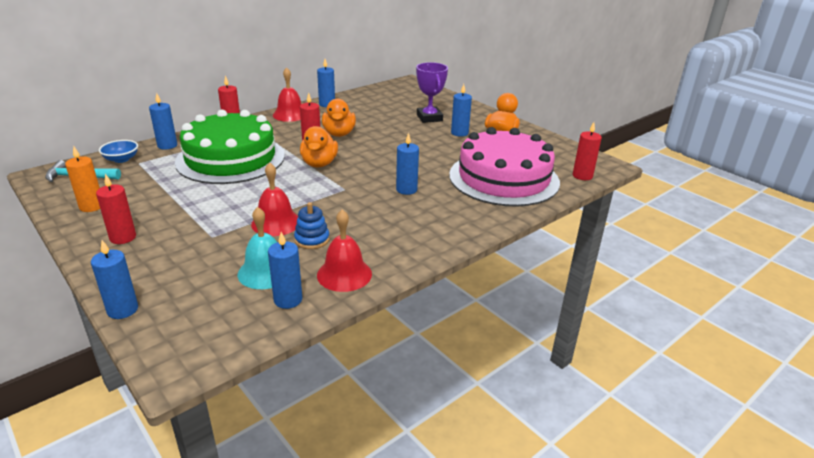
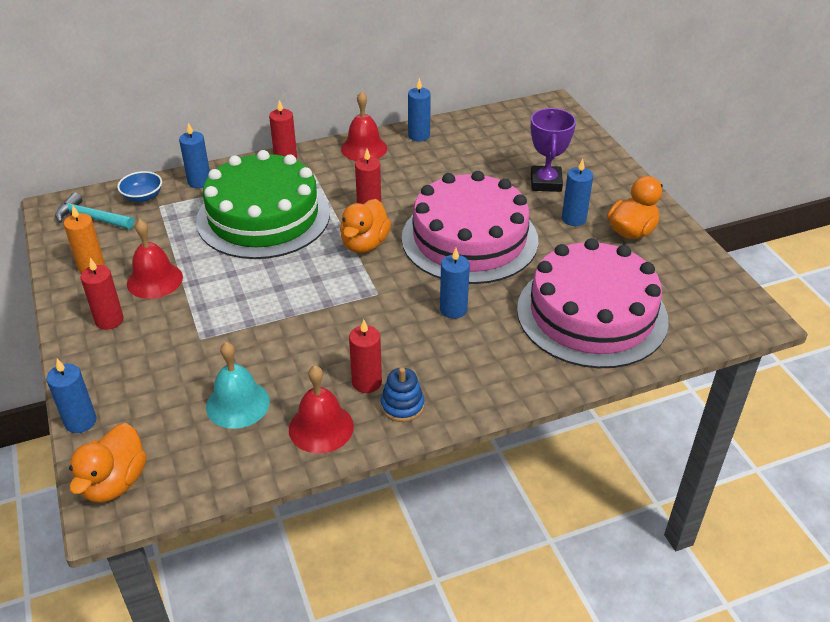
camera: 20 degrees right, 10 degrees up
red bell [251,162,298,236] -> red bell moved to [127,219,183,299]
blue candle [268,232,302,309] -> none
blue stacking toy [294,202,330,249] -> blue stacking toy moved to [381,367,424,422]
orange duck [322,99,356,137] -> orange duck moved to [69,423,147,503]
red candle [573,122,602,180] -> red candle moved to [349,320,382,393]
none -> pink cake [402,171,538,284]

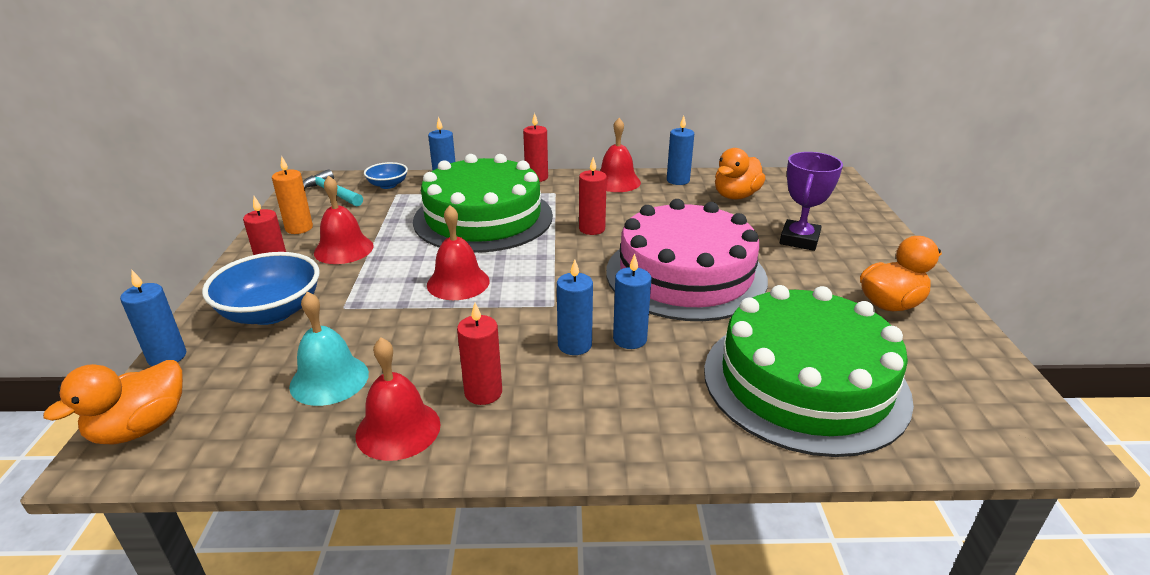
camera: 20 degrees right, 10 degrees down
orange duck [340,199,391,253] -> orange duck moved to [715,148,765,200]
blue stacking toy [381,367,424,422] -> none
pink cake [517,238,669,368] -> green cake [704,285,914,457]
blue candle [562,159,593,226] -> blue candle moved to [557,259,593,355]
none -> blue bowl [202,252,319,325]
none -> red bell [427,205,490,300]

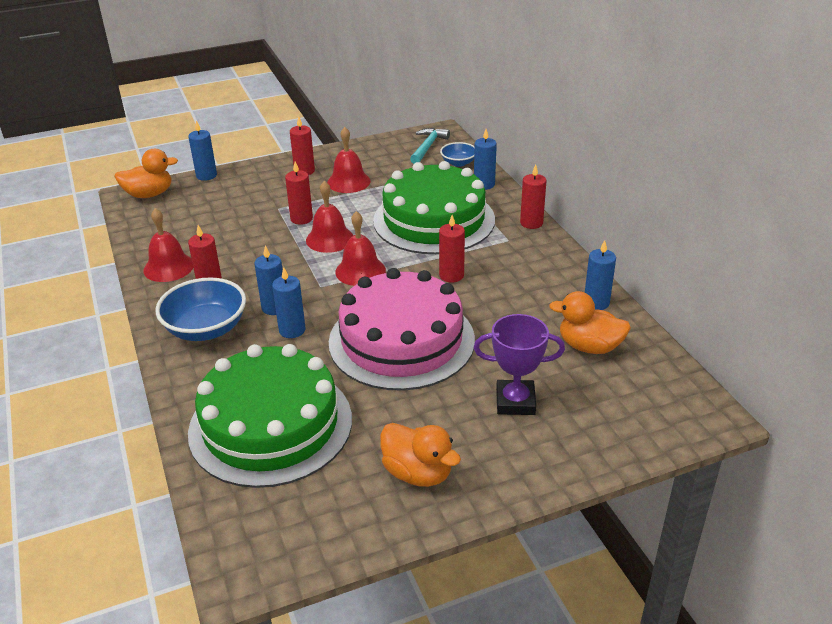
camera: 70 degrees right, 5 degrees up
orange duck [43,360,183,444] -> orange duck turned 150 degrees clockwise [114,149,178,198]
blue bowl [202,252,319,325] -> blue bowl moved to [155,277,246,341]
orange candle [272,156,313,234] -> none
turquoise bell [289,291,369,406] -> none
red bell [600,118,641,192] -> red bell moved to [335,211,386,286]
none -> red candle [285,161,313,225]

